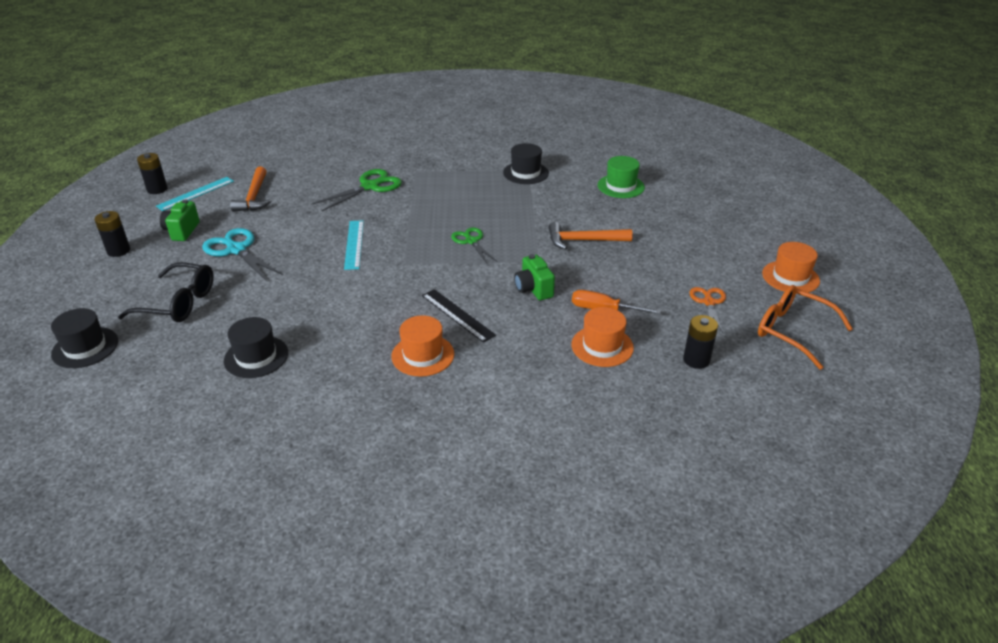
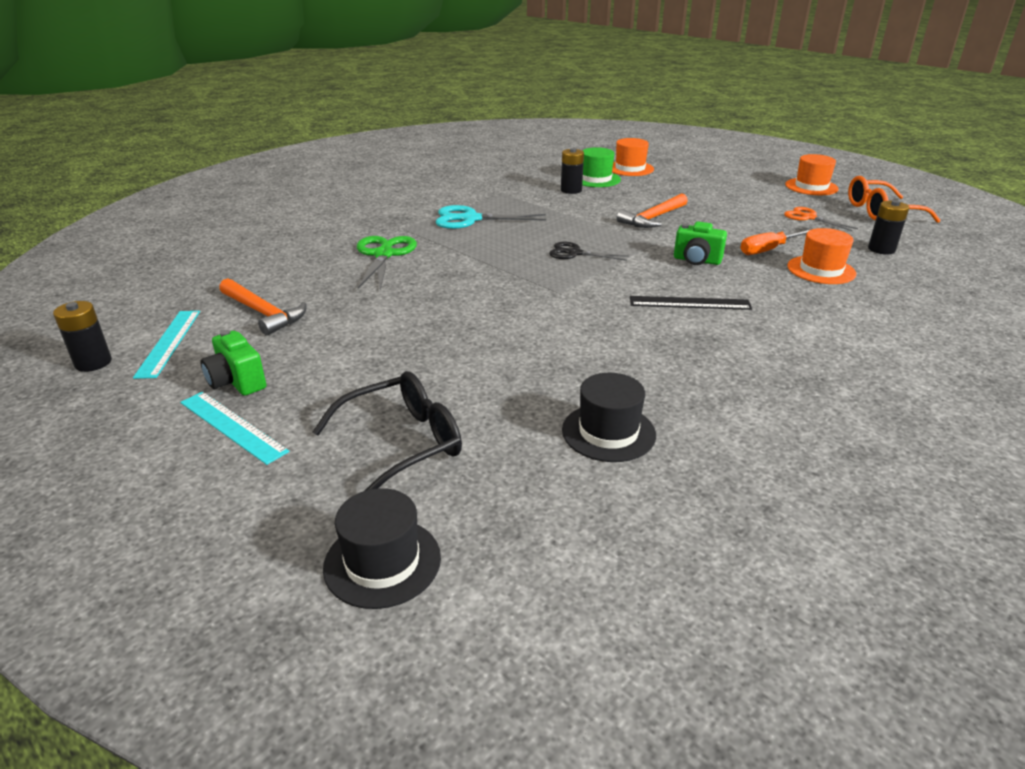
camera: 45 degrees left, 5 degrees down
black battery [94,211,130,257] -> black battery moved to [561,148,584,194]
turquoise scissors [202,228,283,281] -> turquoise scissors moved to [435,205,546,229]
turquoise ruler [344,220,364,270] -> turquoise ruler moved to [180,392,289,465]
orange hat [391,315,454,377] -> orange hat moved to [612,138,654,176]
green scissors [451,228,496,263] -> black scissors [549,242,629,261]
black hat [503,143,549,184] -> none

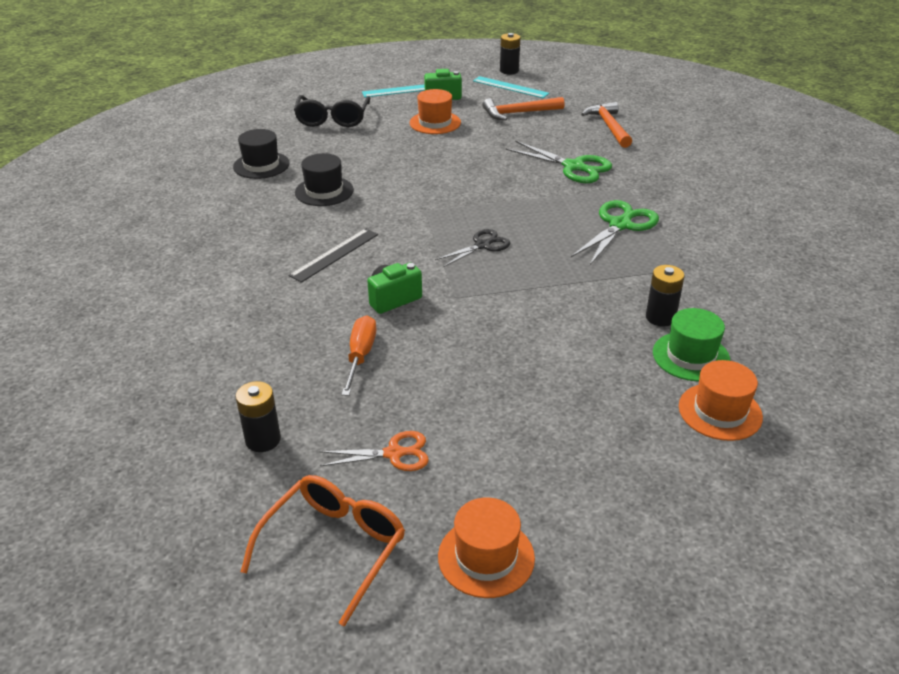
camera: 125 degrees right, 5 degrees up
black hat [323,488,441,609] -> black hat moved to [295,153,354,206]
turquoise scissors [435,205,546,229] -> green scissors [571,200,659,265]
orange hammer [617,193,688,228] -> orange hammer moved to [581,102,632,148]
orange hat [787,228,856,284] -> orange hat moved to [410,89,461,134]

